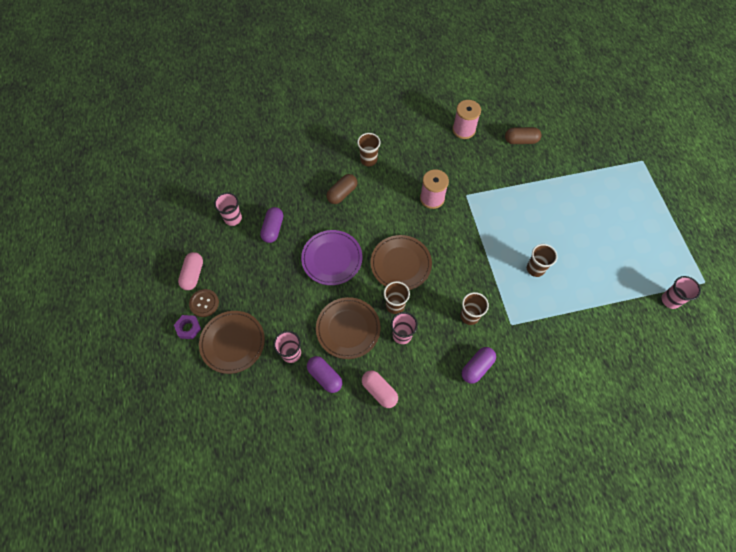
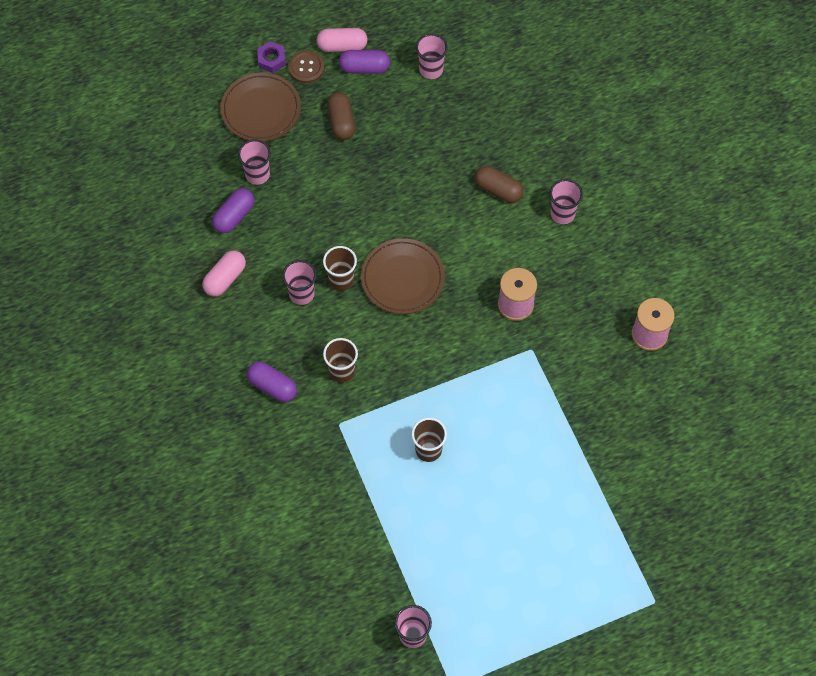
camera: 80 degrees right, 0 degrees up
purple capsule [260,207,283,243] -> purple capsule moved to [339,50,390,74]
purple plate [301,230,362,285] -> none
brown plate [316,297,381,359] -> none
brown cup [357,133,380,166] -> pink cup [550,179,583,224]
brown capsule [505,127,542,144] -> brown capsule moved to [327,92,355,140]

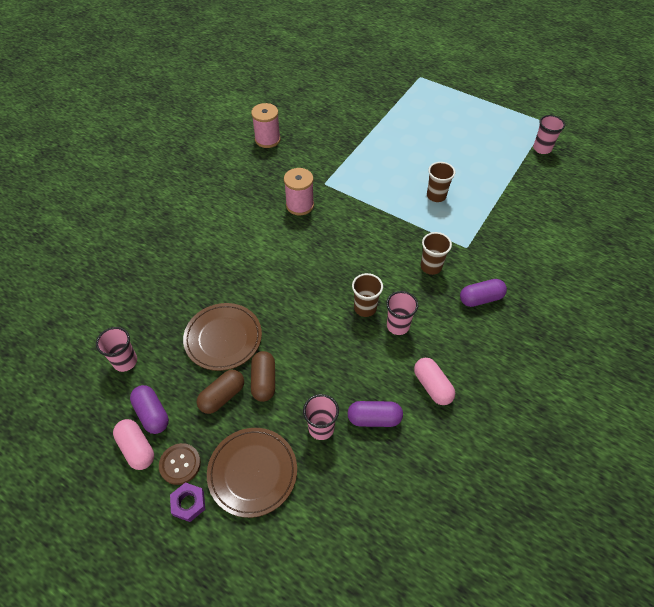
camera: 125 degrees left, 10 degrees down
pink capsule [202,251,246,296] -> pink capsule turned 60 degrees clockwise [414,358,455,405]
purple capsule [247,362,297,402] -> purple capsule turned 75 degrees clockwise [460,279,507,307]
brown plate [361,238,445,314] -> brown plate moved to [183,303,262,371]
brown capsule [475,166,524,203] -> brown capsule moved to [251,351,275,402]
pink cup [550,179,583,224] -> none

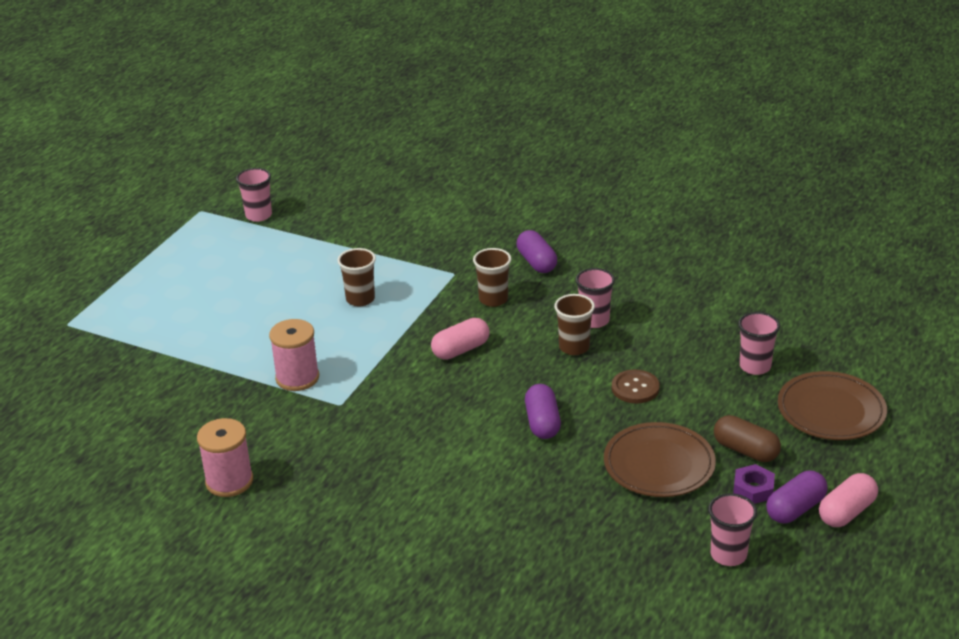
camera: 95 degrees left, 20 degrees down
brown button [159,443,201,485] -> brown button moved to [612,370,660,403]
purple nut [170,482,205,522] -> purple nut moved to [733,464,775,504]
brown capsule [251,351,275,402] -> none
pink spool [284,168,314,215] -> pink spool moved to [269,319,319,391]
purple capsule [347,401,403,427] -> purple capsule moved to [525,384,561,439]
pink capsule [414,358,455,405] -> pink capsule moved to [431,318,490,360]

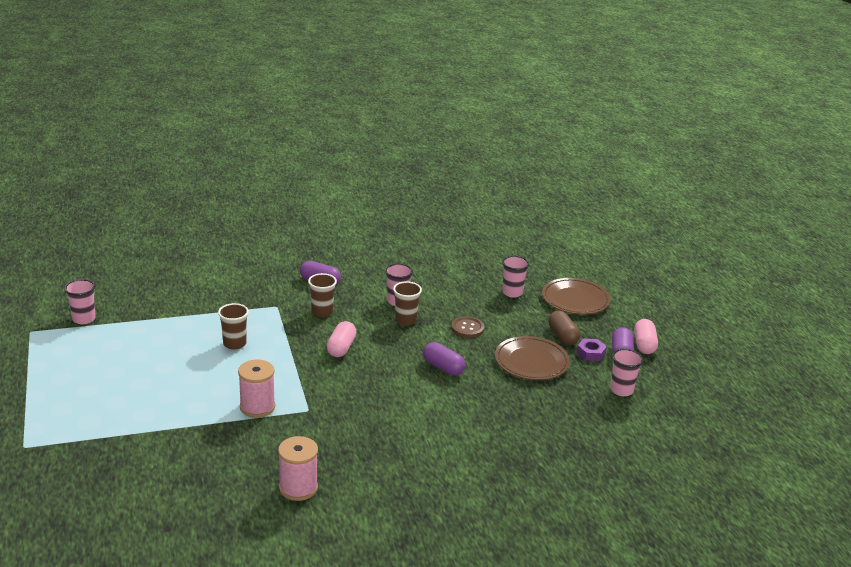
camera: 45 degrees left, 5 degrees down
brown capsule [714,415,781,462] -> brown capsule turned 75 degrees clockwise [548,310,580,345]

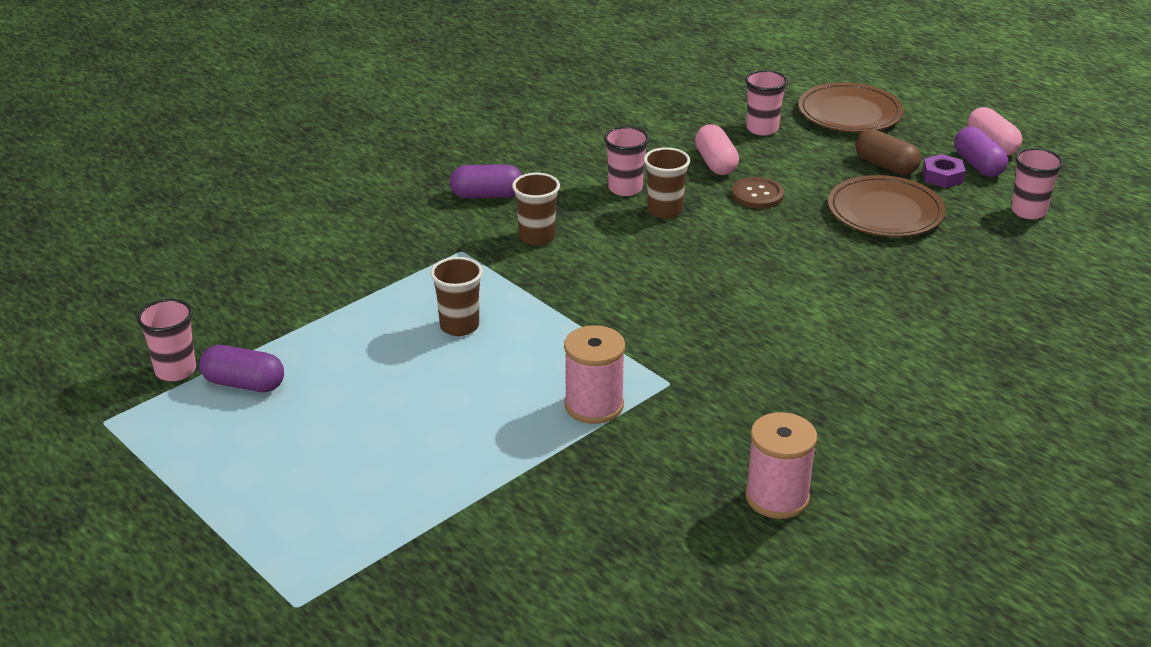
camera: 25 degrees left, 5 degrees up
pink capsule [327,321,356,357] -> pink capsule moved to [695,124,739,175]
purple capsule [423,342,465,376] -> purple capsule moved to [199,345,284,392]

